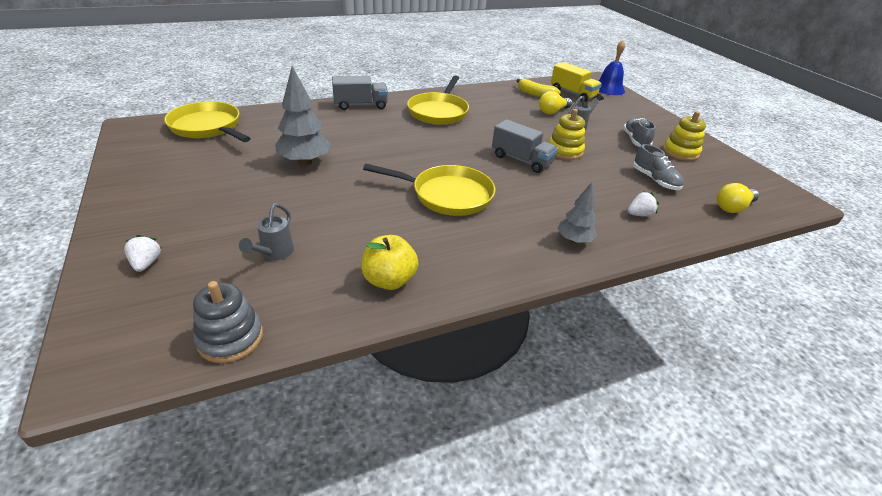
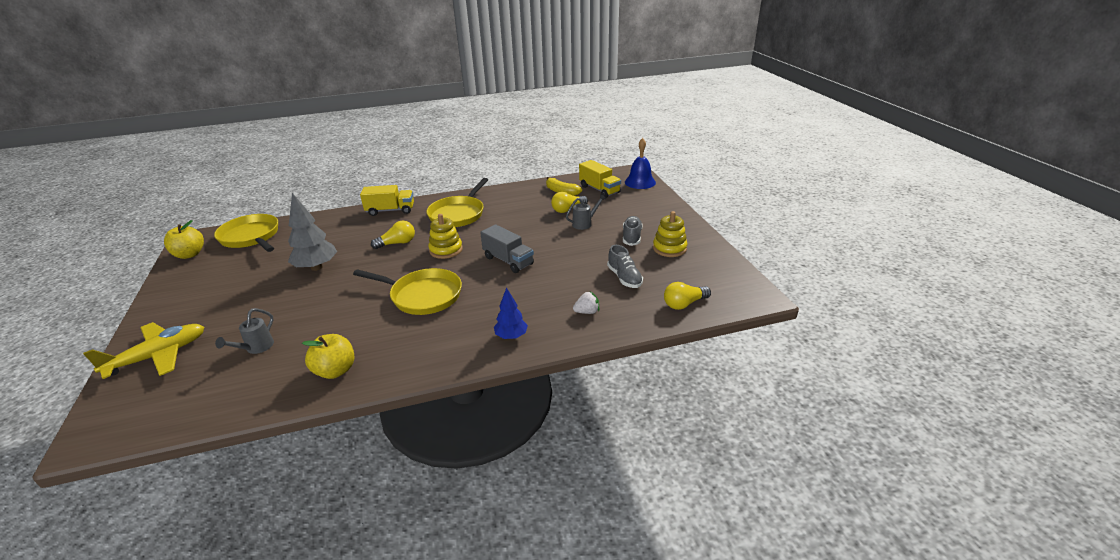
camera: 10 degrees right, 5 degrees down
white strawberry [124,235,162,272] -> yellow plane [83,322,204,379]
grey stacking toy [193,281,263,363] -> none
grey truck [332,76,388,110] -> yellow truck [360,185,414,216]
yellow stacking toy [548,109,585,160] -> yellow stacking toy moved to [428,214,463,259]
grey tree [558,182,597,244] -> blue tree [494,287,528,339]
none -> yellow apple [164,220,204,259]
none -> yellow light bulb [371,221,415,249]

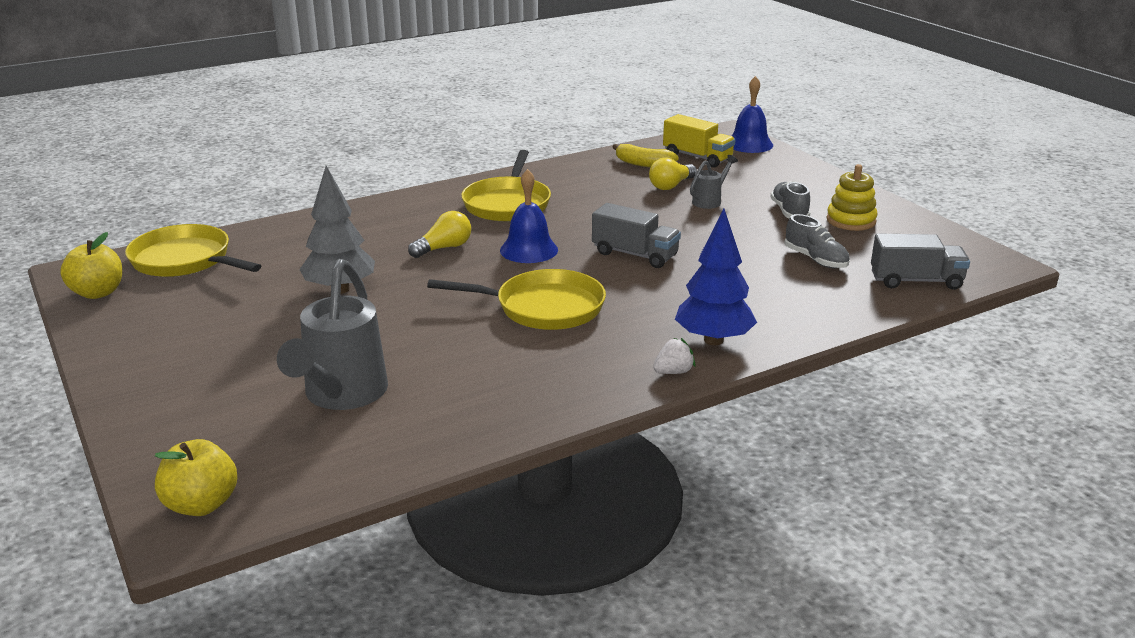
camera: 15 degrees left, 5 degrees down
yellow plane [83,322,204,379] -> none
grey watering can [215,308,274,354] -> grey watering can [277,259,388,410], size x2.06
yellow apple [302,334,354,379] -> yellow apple moved to [155,439,237,516]
yellow truck [360,185,414,216] -> none
yellow stacking toy [428,214,463,259] -> blue bell [500,169,558,263]
blue tree [494,287,528,339] -> blue tree [675,209,757,345], size x1.64
white strawberry [573,291,599,314] -> white strawberry moved to [653,338,695,374]
yellow light bulb [664,282,711,310] -> grey truck [871,233,970,290]

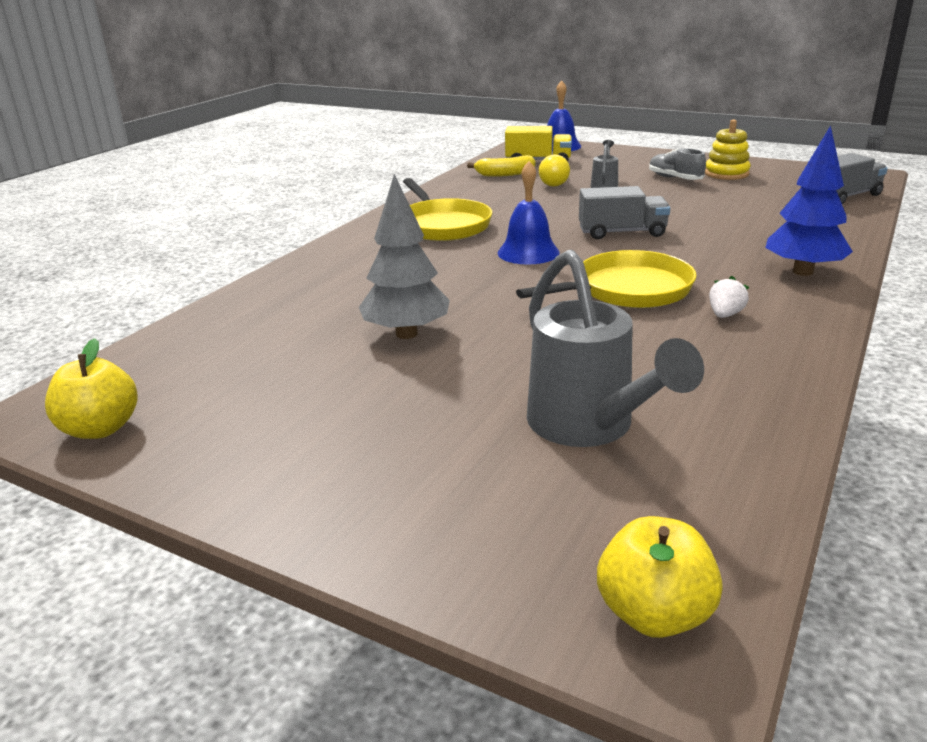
camera: 30 degrees left, 0 degrees up
yellow pan [125,224,261,277] -> none
yellow light bulb [408,211,471,258] -> none
white strawberry [653,338,695,374] -> white strawberry moved to [709,276,749,318]
grey shoe [785,214,850,268] -> none

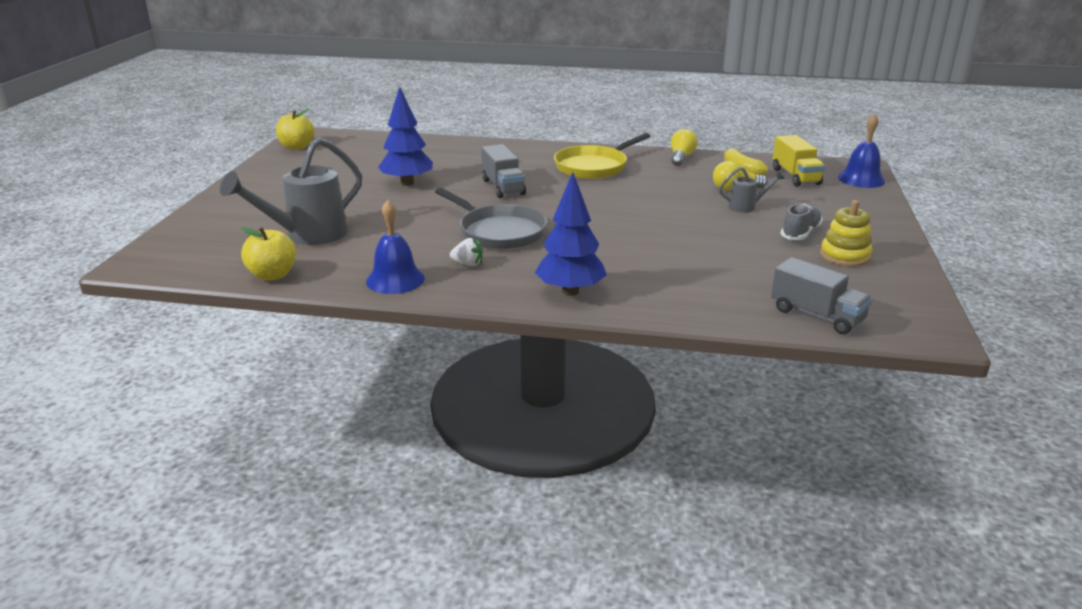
camera: 70 degrees right, 0 degrees up
grey tree [359,174,450,339] -> blue tree [378,86,433,186]
blue bell [498,161,560,264] -> blue bell moved to [366,200,425,294]
yellow pan [516,250,697,308] -> grey pan [435,188,547,249]
grey truck [579,186,670,239] -> grey truck moved to [481,144,526,198]
yellow apple [597,516,723,638] -> yellow apple moved to [241,227,296,281]
none -> yellow light bulb [671,129,697,166]

